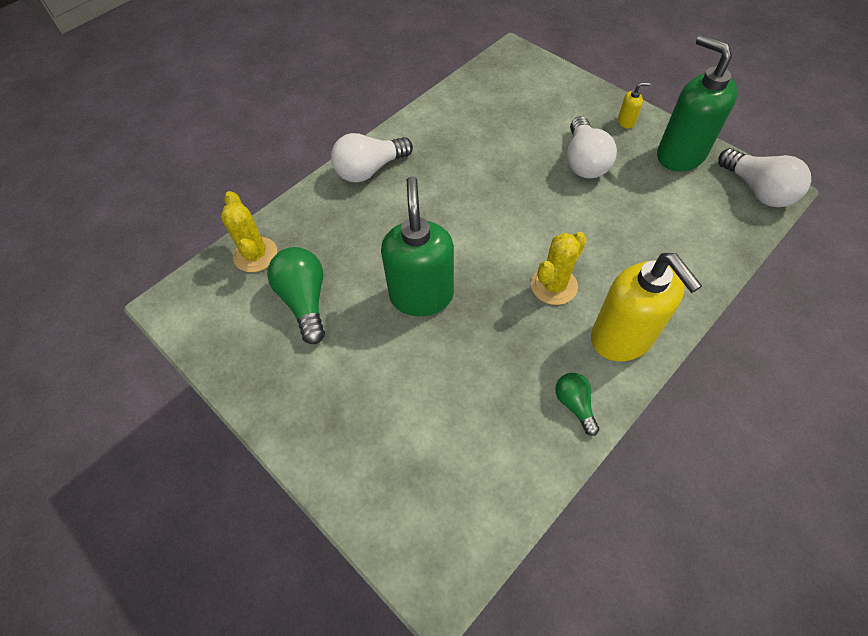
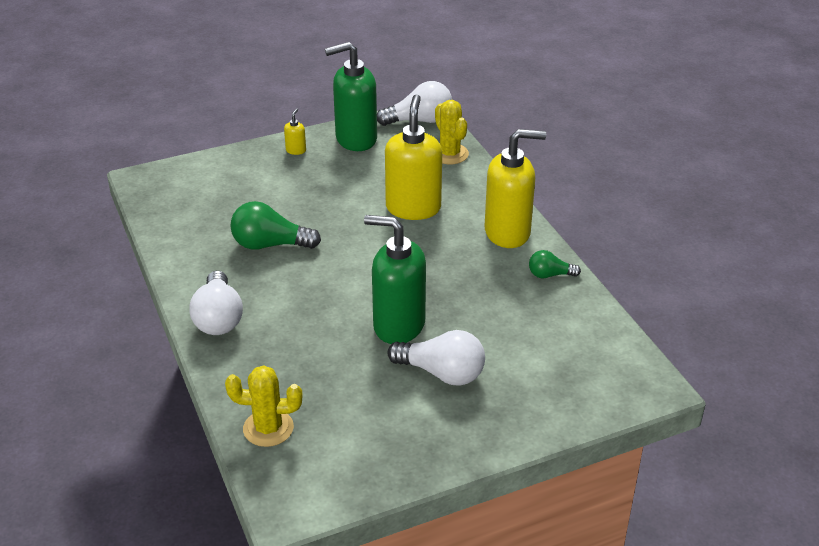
camera: 70 degrees left, 20 degrees down
green light bulb [267,247,325,344] -> green light bulb moved to [230,201,321,250]
yellow cactus [531,232,587,305] -> yellow cactus moved to [435,100,469,164]
white light bulb [567,116,617,178] -> white light bulb moved to [387,330,485,386]
none -> yellow soap dispenser [385,94,442,220]

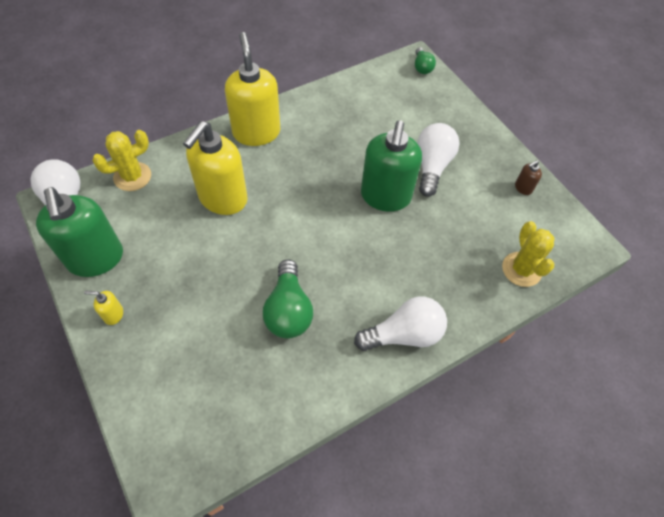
camera: 100 degrees left, 20 degrees up
yellow soap dispenser [385,94,442,220] -> yellow soap dispenser turned 60 degrees counterclockwise [183,121,248,215]
green light bulb [529,250,581,278] -> green light bulb moved to [415,47,436,74]
none -> brown soap dispenser [515,160,542,195]

